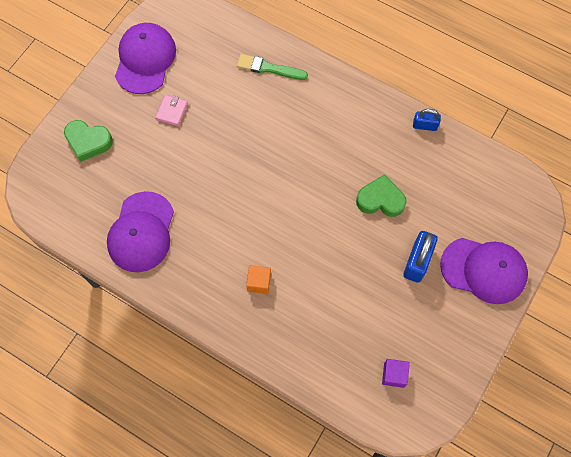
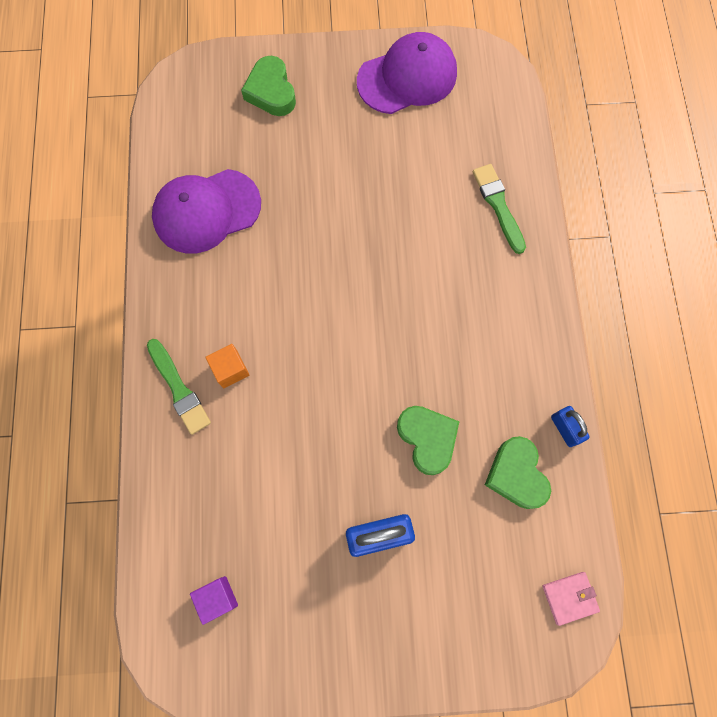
camera: 55 degrees right, 5 degrees up
pink wallet [155,95,188,126] -> pink wallet moved to [543,572,600,626]
purple cap [440,238,528,304] -> none
none -> green brush [147,339,211,435]
none -> green heart [485,436,551,509]

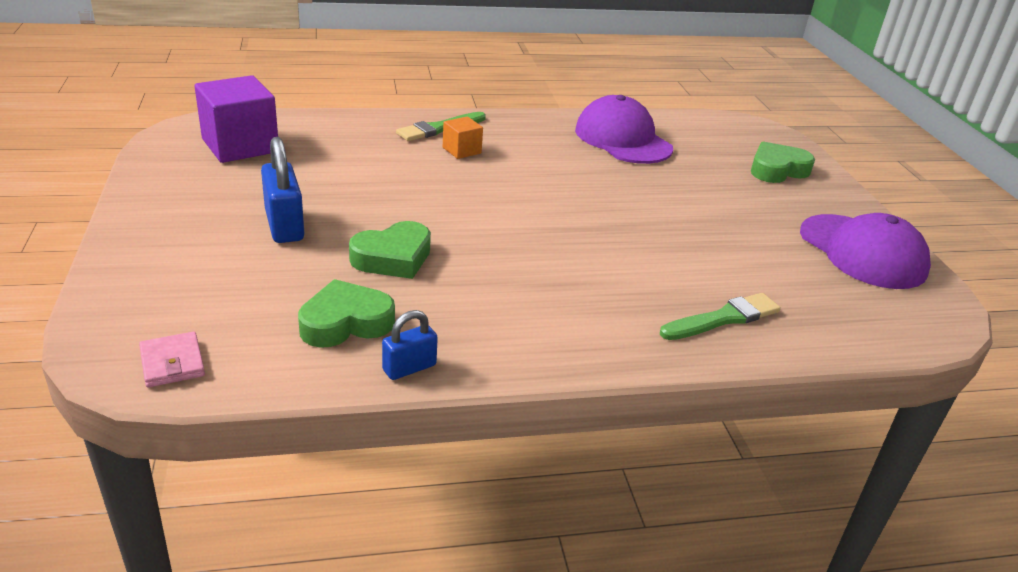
camera: 80 degrees right, 40 degrees down
purple cube [190,576,238,625] -> purple cube [195,75,278,163], size x1.98

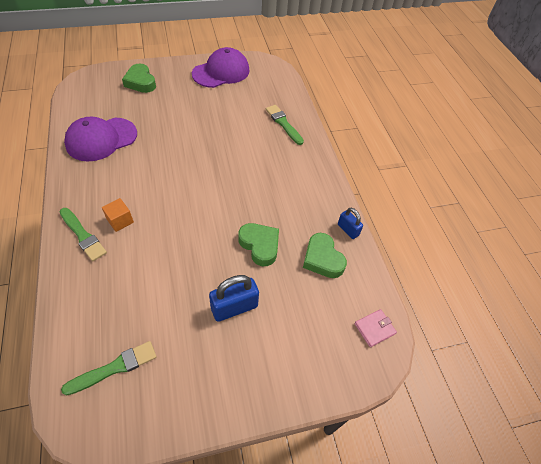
camera: 95 degrees left, 20 degrees up
purple cube [195,75,278,163] -> green brush [61,341,157,396]

